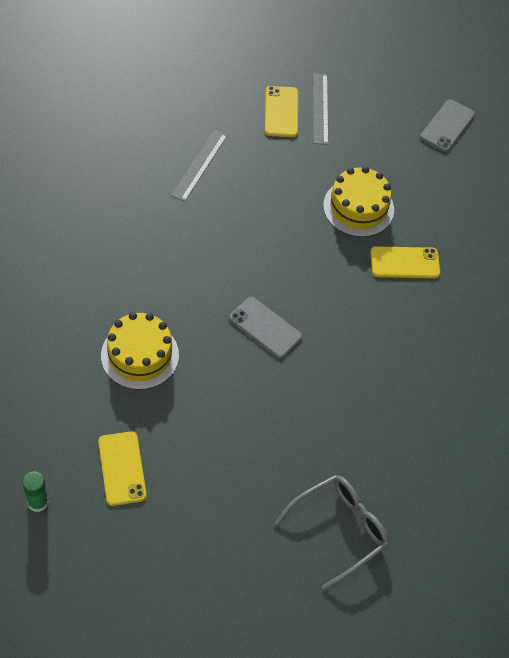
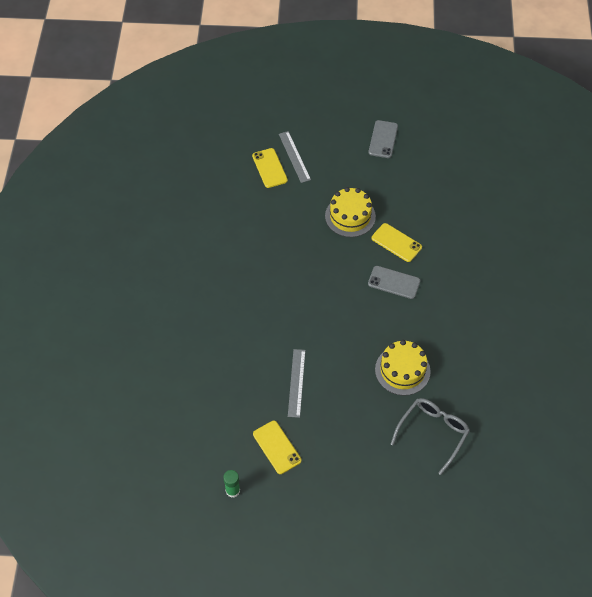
camera: 15 degrees left, 0 degrees up
yellow cake [101,312,179,390] -> yellow cake moved to [375,340,431,396]
grey ruler [171,130,228,202] -> grey ruler moved to [288,349,306,418]
grey phone [229,297,302,358] -> grey phone moved to [368,266,420,299]
yellow phone [370,246,440,278] -> yellow phone turned 60 degrees clockwise [372,223,422,262]

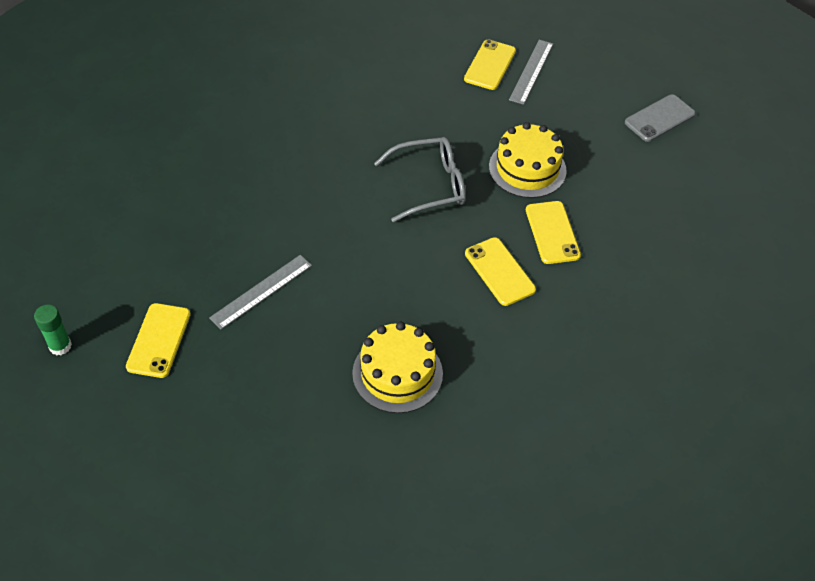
camera: 40 degrees right, 5 degrees down
grey phone [368,266,420,299] -> yellow phone [465,237,536,306]
grey glasses [391,398,470,475] -> grey glasses moved to [374,137,466,222]

